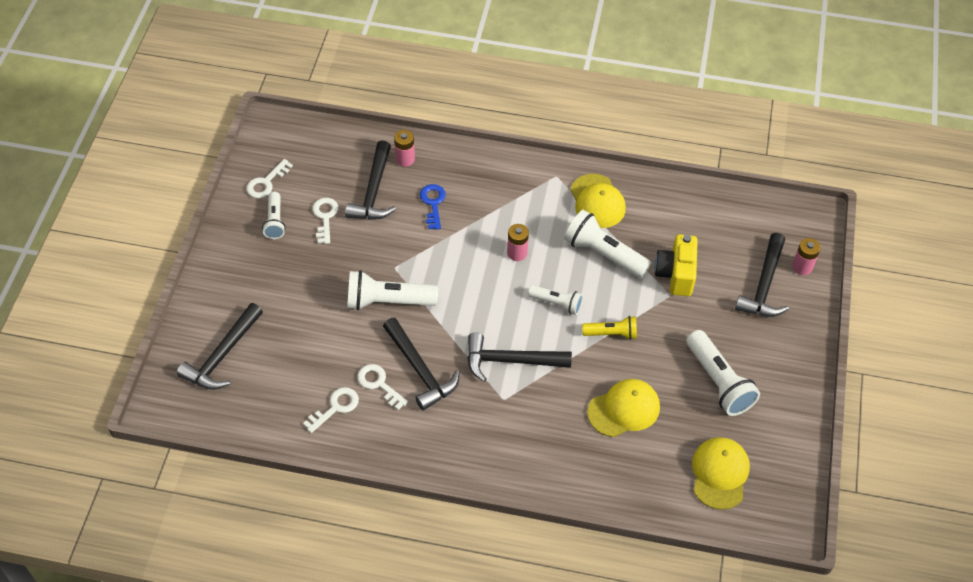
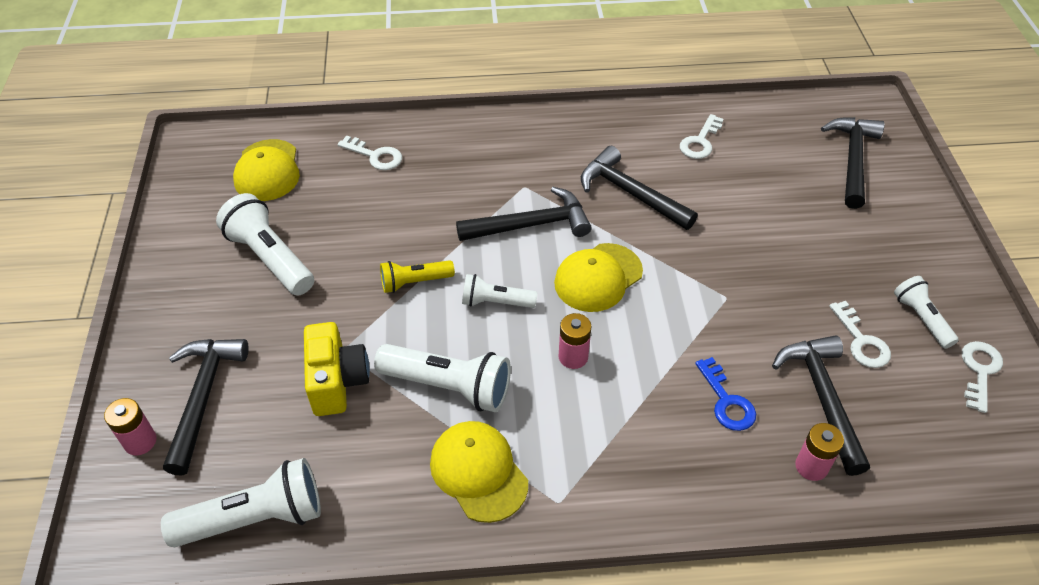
camera: 165 degrees right, 5 degrees down
white flashlight [347,270,438,310] -> white flashlight moved to [161,458,321,547]
white key [357,364,408,410] -> white key moved to [337,136,402,170]
yellow cap [587,379,660,437] -> yellow cap moved to [554,243,643,312]

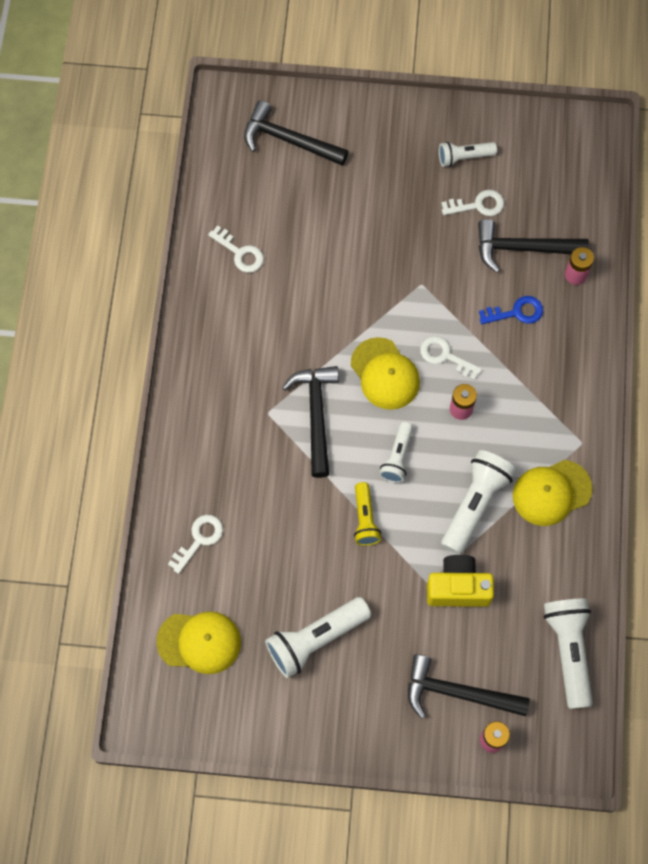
camera: 80 degrees left, 20 degrees up
black hammer [581,146,698,230] -> none
white key [962,341,1003,413] -> white key moved to [420,336,482,380]

